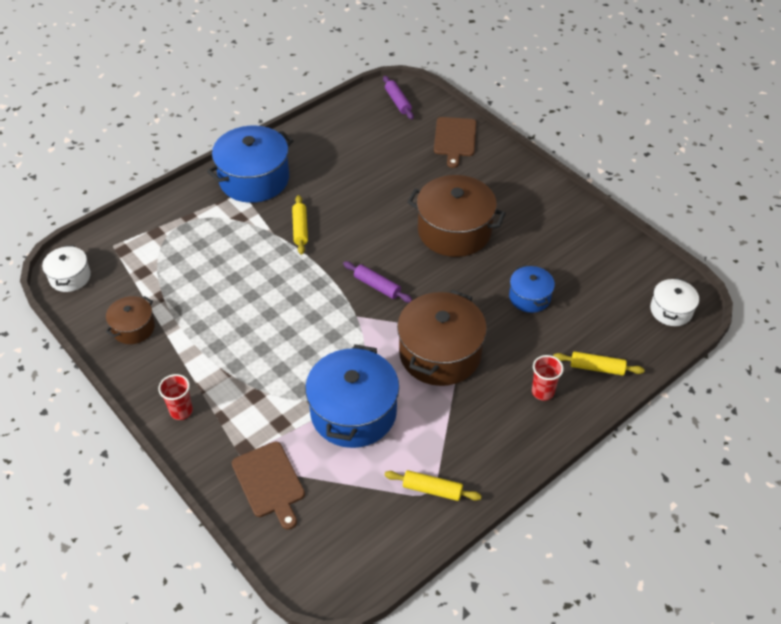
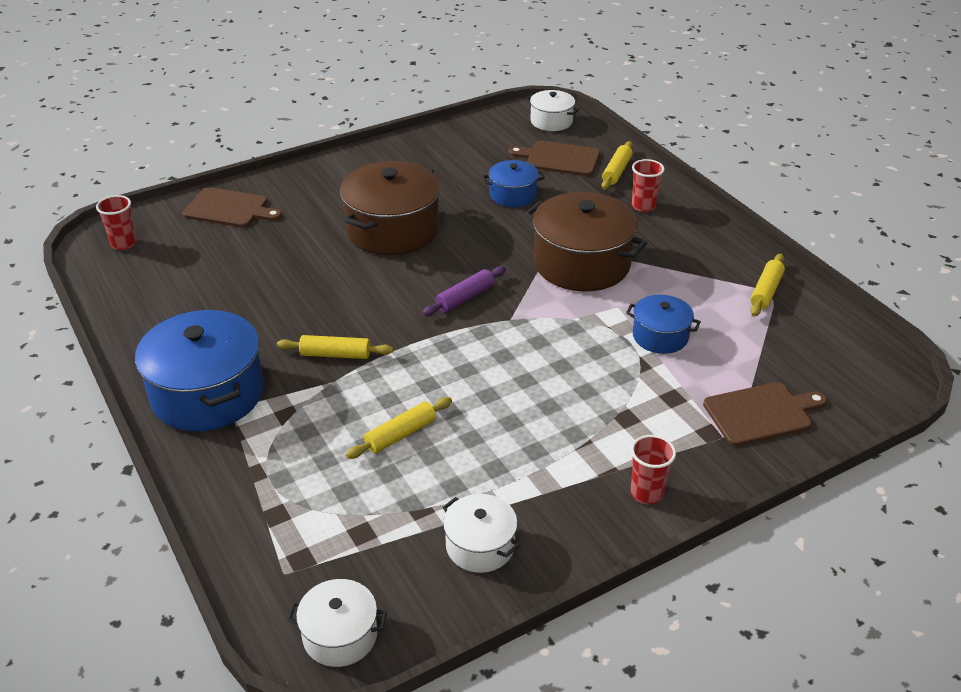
camera: 80 degrees left, 10 degrees down
brown pot [106,296,155,344] -> white pot [442,494,520,573]
blue pot [305,344,399,448] -> blue pot [626,295,701,354], size x0.53
purple rolling pin [383,76,414,119] -> red cup [96,195,137,250]
none -> yellow rolling pin [346,397,452,459]
none -> brown cutting board [509,141,600,176]

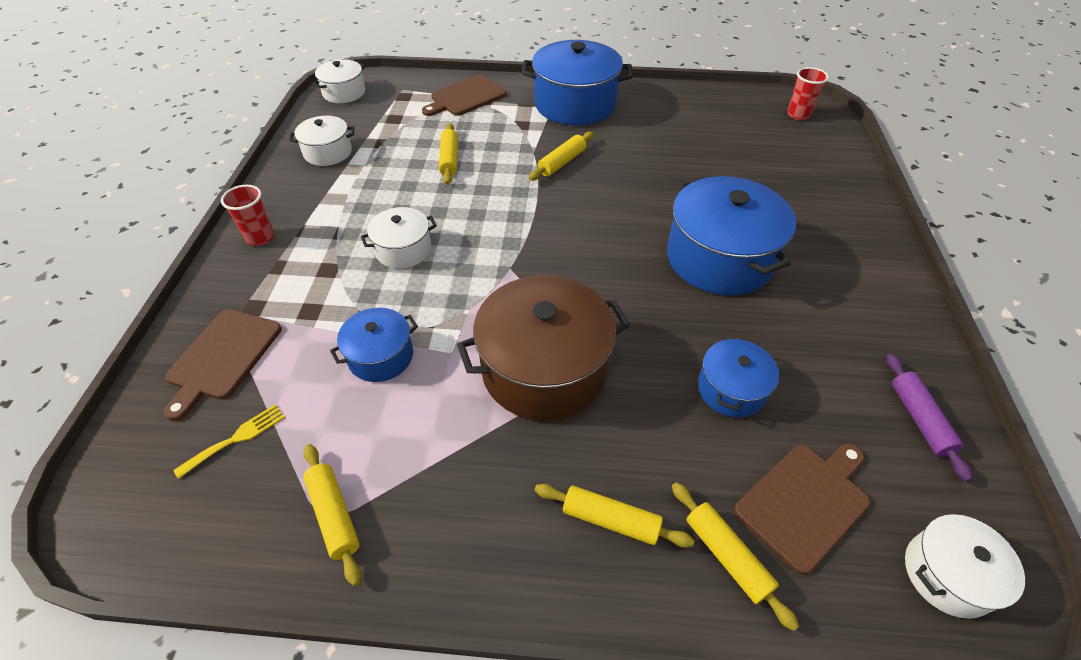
camera: 125 degrees right, 10 degrees up
brown cutting board [182,187,282,228] -> brown cutting board moved to [422,74,507,116]
brown pot [340,161,441,255] -> blue pot [667,176,796,295]
purple rolling pin [422,266,506,316] -> purple rolling pin moved to [886,354,972,482]
red cup [632,159,665,212] -> yellow rolling pin [535,484,695,548]
none -> yellow fork [173,404,285,479]
none -> white pot [361,207,437,269]

